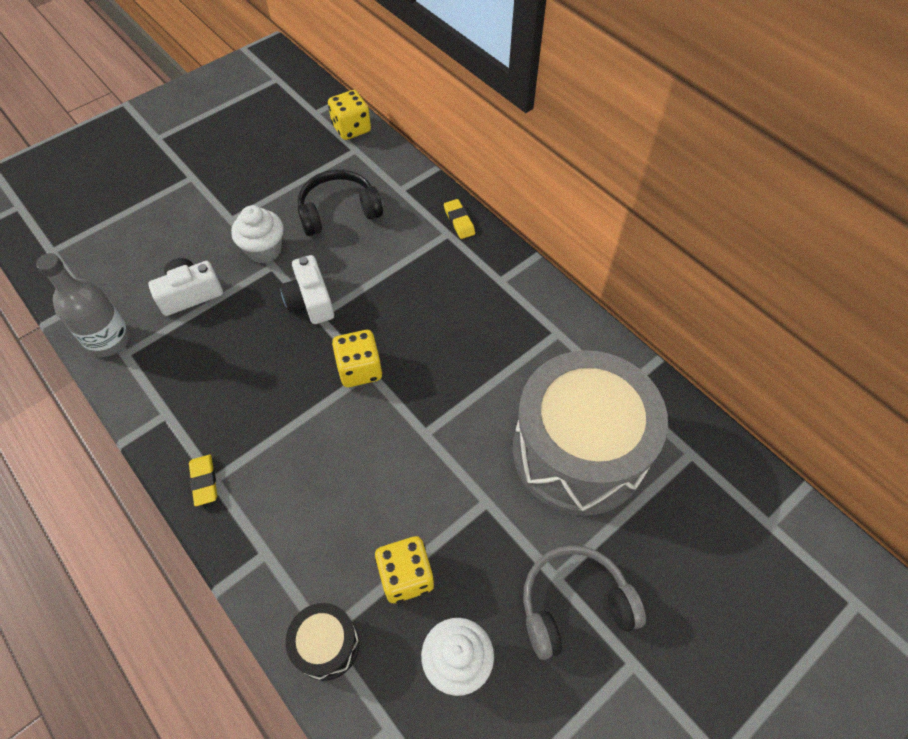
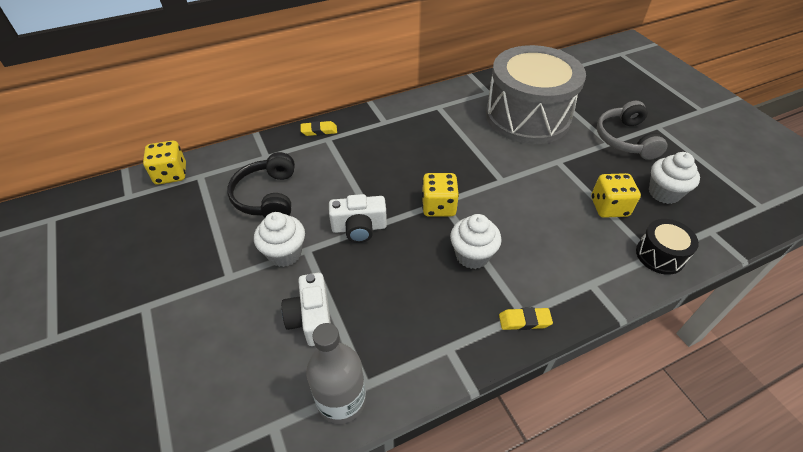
camera: 75 degrees left, 10 degrees down
none -> white cupcake [450,214,502,269]

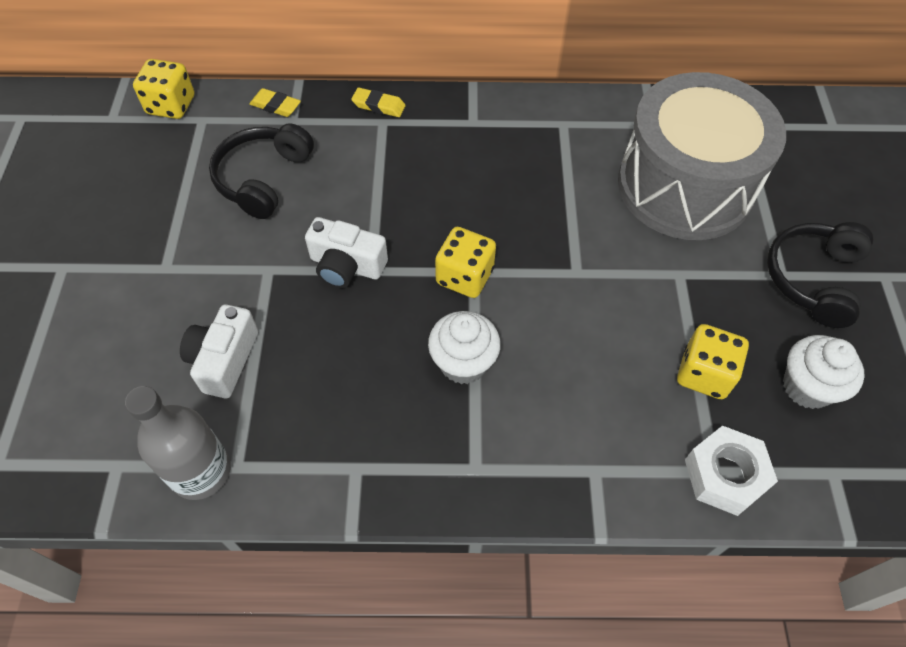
camera: 25 degrees right, 10 degrees up
white cupcake [254,212,305,267] -> none
yellow eraser [499,307,553,330] -> yellow eraser moved to [250,88,301,117]
grey headphones [597,101,667,160] -> black headphones [767,222,874,328]
black drum [636,219,699,275] -> white nut [685,426,778,516]

